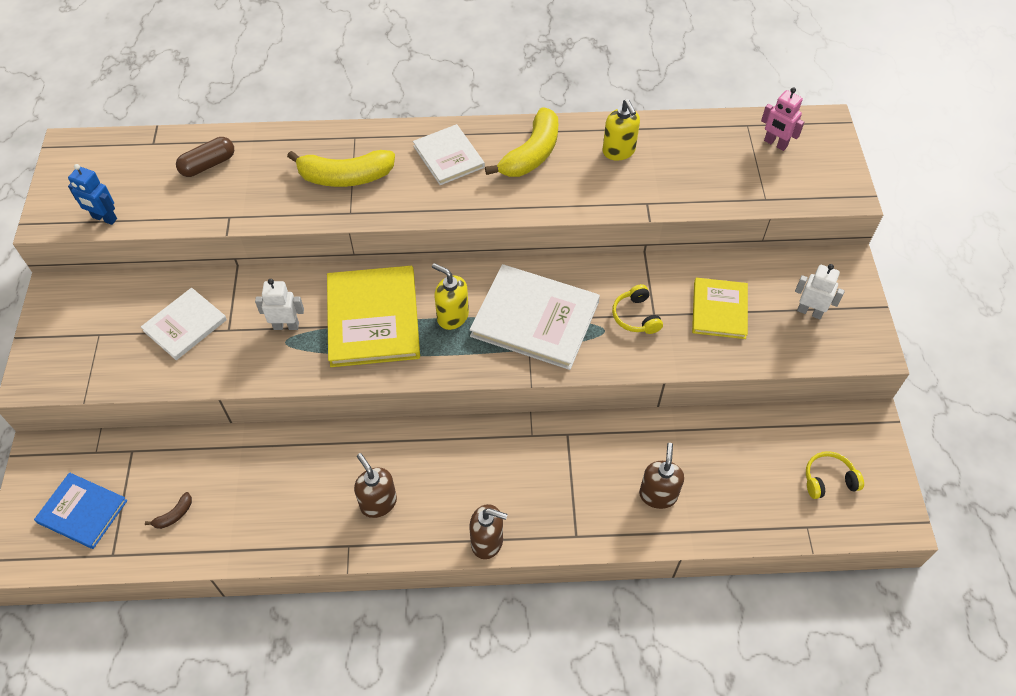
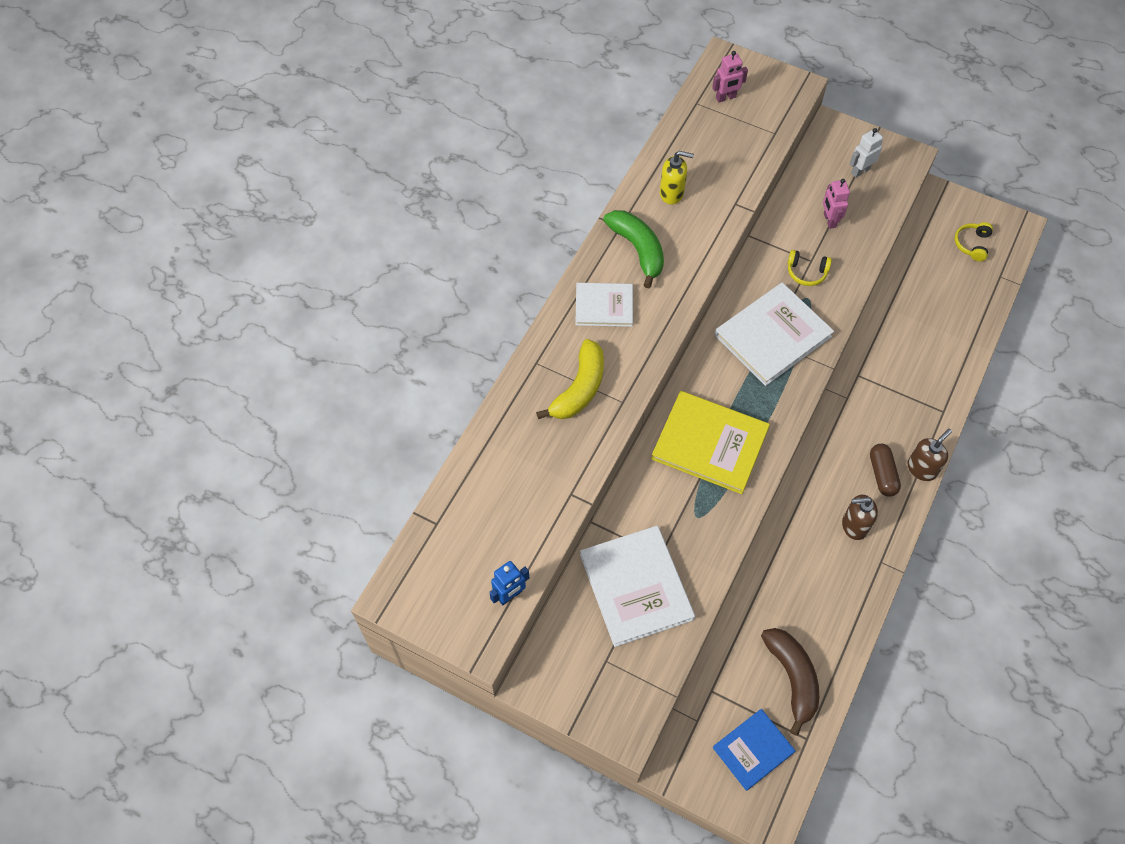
camera: 60 degrees left, 5 degrees up
white book [141,288,227,360] -> white book [580,526,695,647], size x1.65
brown banana [145,492,192,529] -> brown banana [761,628,819,736], size x2.36
brown capsule [176,137,234,177] -> brown capsule moved to [870,444,901,497]
white robot [255,279,304,330] -> none
yellow soap dispenser [432,263,469,330] -> none
yellow banana [485,107,558,177] -> green banana [603,210,664,288]
brown soap dispenser [639,443,684,509] -> none
yellow book [692,278,748,339] -> pink robot [823,179,850,229]

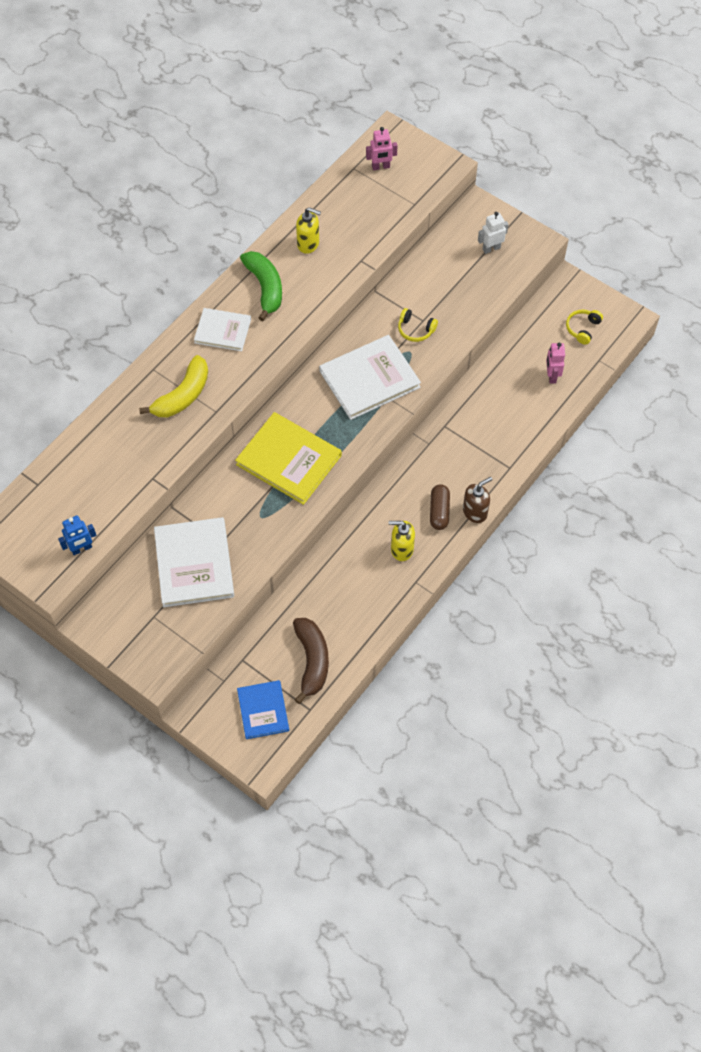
camera: 10 degrees right, 0 degrees up
blue book [713,709,796,791] -> blue book turned 75 degrees counterclockwise [237,680,289,739]
pink robot [823,179,850,229] -> pink robot moved to [546,343,565,384]
brown soap dispenser [842,495,878,540] -> yellow soap dispenser [389,521,415,561]

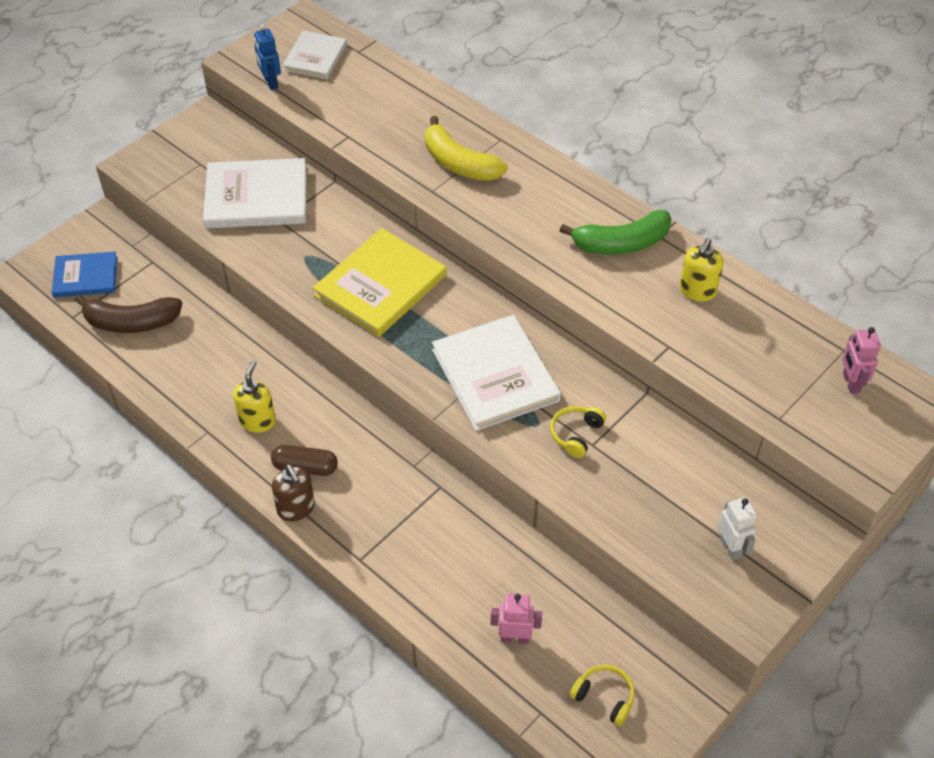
camera: 95 degrees right, 10 degrees down
white book [194,308,251,351] -> white book moved to [282,31,347,79]

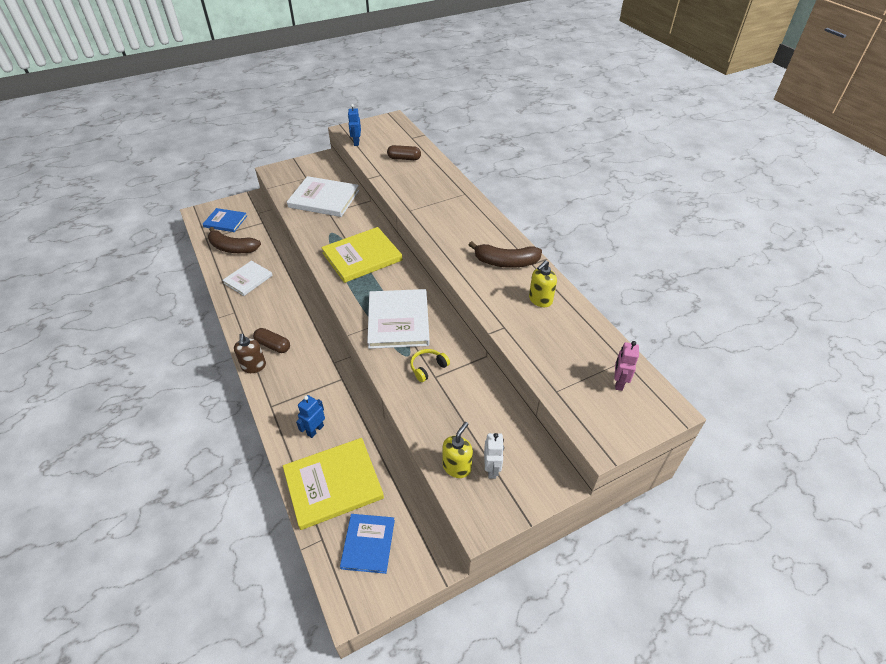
camera: 20 degrees right, 5 degrees down
yellow soap dispenser [233,360,276,433] -> yellow soap dispenser moved to [443,422,473,478]
white book [282,31,347,79] -> white book moved to [222,261,273,296]
yellow banana [425,116,508,181] -> none
pink robot [491,594,542,644] -> yellow book [283,438,384,530]
green banana [560,210,672,255] -> brown banana [469,241,542,268]
yellow headphones [570,665,635,726] -> blue book [340,514,395,574]
none -> blue robot [296,395,325,438]
none -> brown capsule [387,145,421,160]

